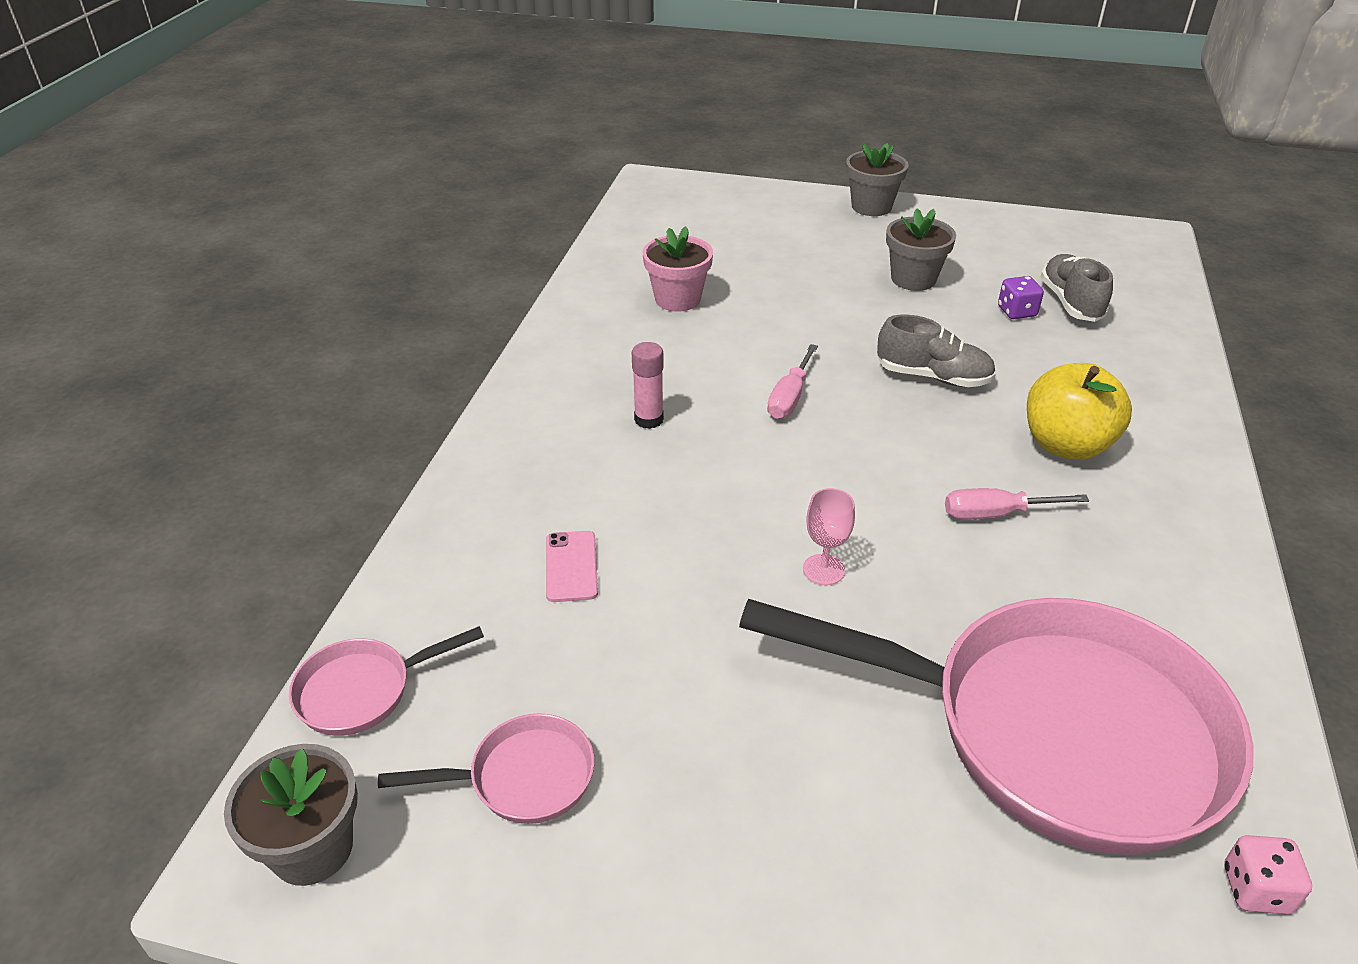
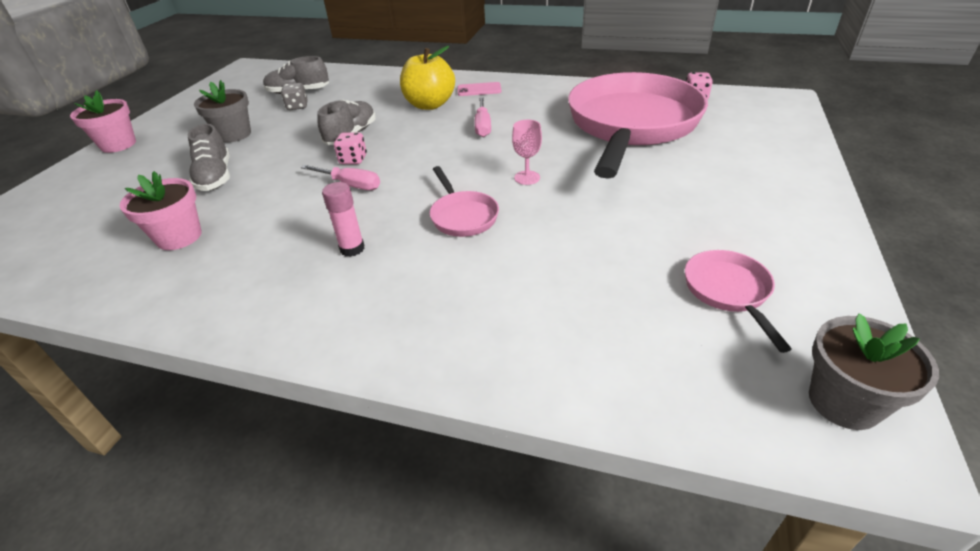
camera: 85 degrees left, 0 degrees up
pink pan [289,626,484,736] -> pink pan moved to [430,166,499,237]
pink phone [546,531,598,602] -> pink phone moved to [458,82,502,96]
grey flower pot [846,143,909,216] -> pink flower pot [70,90,136,153]
purple dice [998,276,1044,319] -> grey dice [281,83,308,110]
none -> grey shoe [188,124,230,191]
none -> pink dice [334,133,367,164]

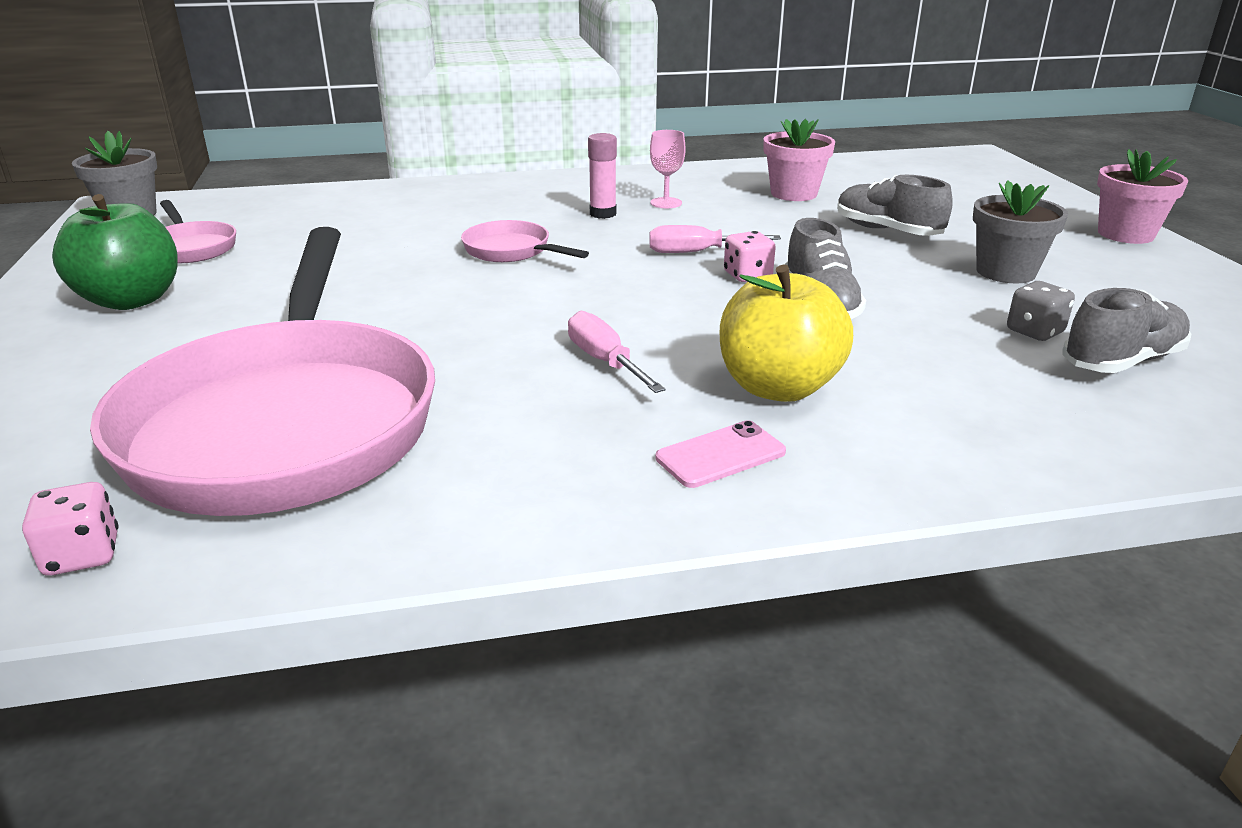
camera: 150 degrees right, 10 degrees down
pink goblet [512,120,542,185] -> pink goblet moved to [650,130,686,208]
none -> green apple [52,194,178,310]

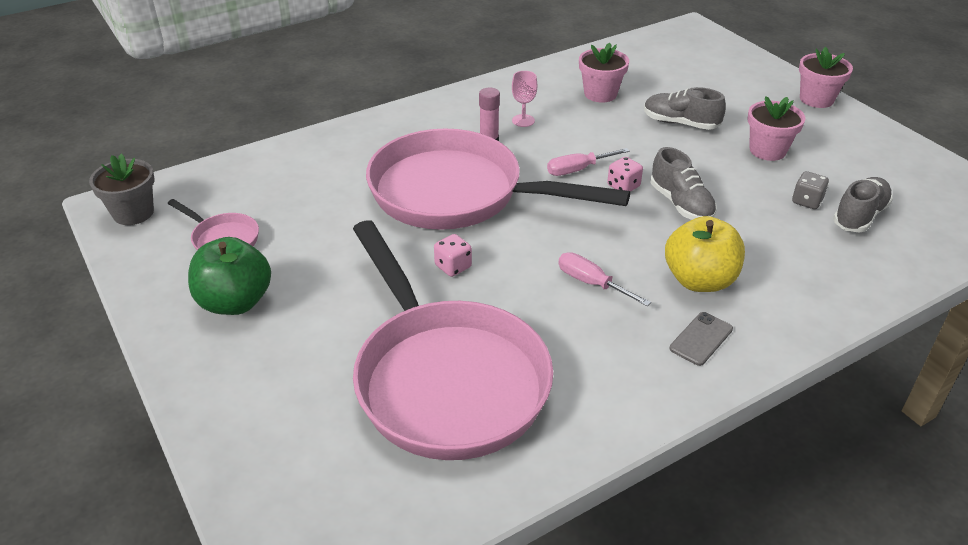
camera: 20 degrees left, 10 degrees up
pink dice [22,482,118,575] -> pink dice moved to [434,234,472,277]
pink pan [461,220,589,262] -> pink pan [366,128,630,230], size x2.45
pink phone [656,420,786,488] -> grey phone [669,312,733,366]
grey flower pot [973,181,1068,283] -> pink flower pot [748,96,806,161]

